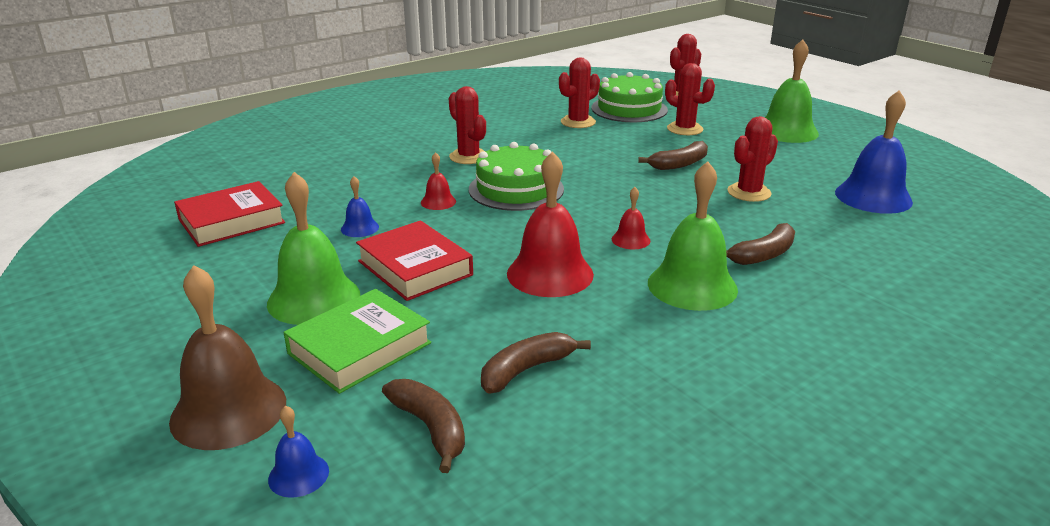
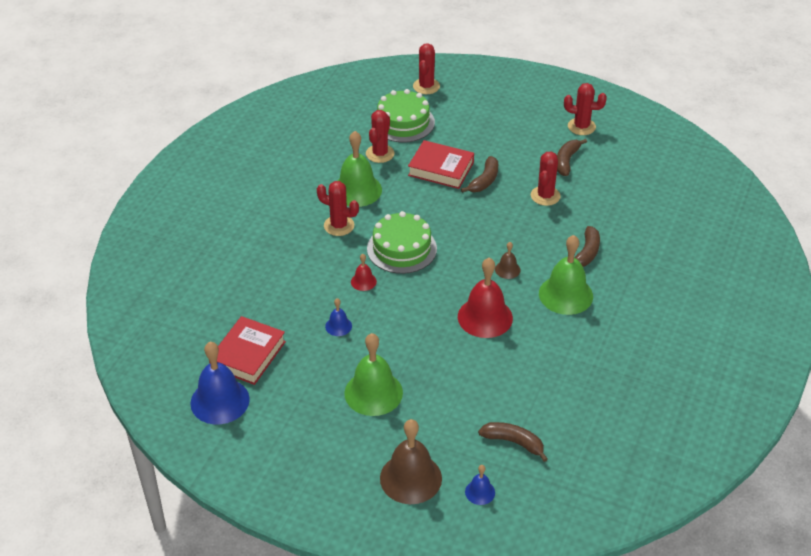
camera: 30 degrees left, 15 degrees up
green book [283,289,431,394] -> none
red book [356,220,473,301] -> red book moved to [408,140,474,189]
brown banana [481,332,591,394] -> brown banana moved to [557,139,587,176]
red bell [612,187,651,249] -> brown bell [495,242,521,279]
red cactus [665,63,715,135] -> red cactus moved to [564,83,607,135]
green bell [765,39,819,143] -> green bell moved to [338,131,382,207]
blue bell [835,91,913,214] -> blue bell moved to [190,342,250,424]

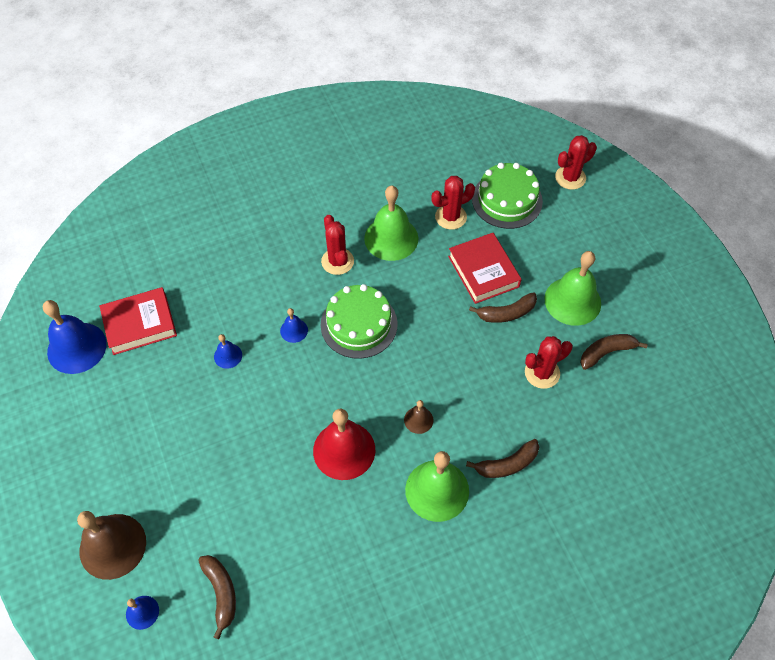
camera: 45 degrees right, 15 degrees up
green bell [344,333,403,416] -> green bell moved to [544,251,601,326]
red bell [351,254,377,291] -> blue bell [280,308,308,343]
red cactus [564,83,607,135] -> none

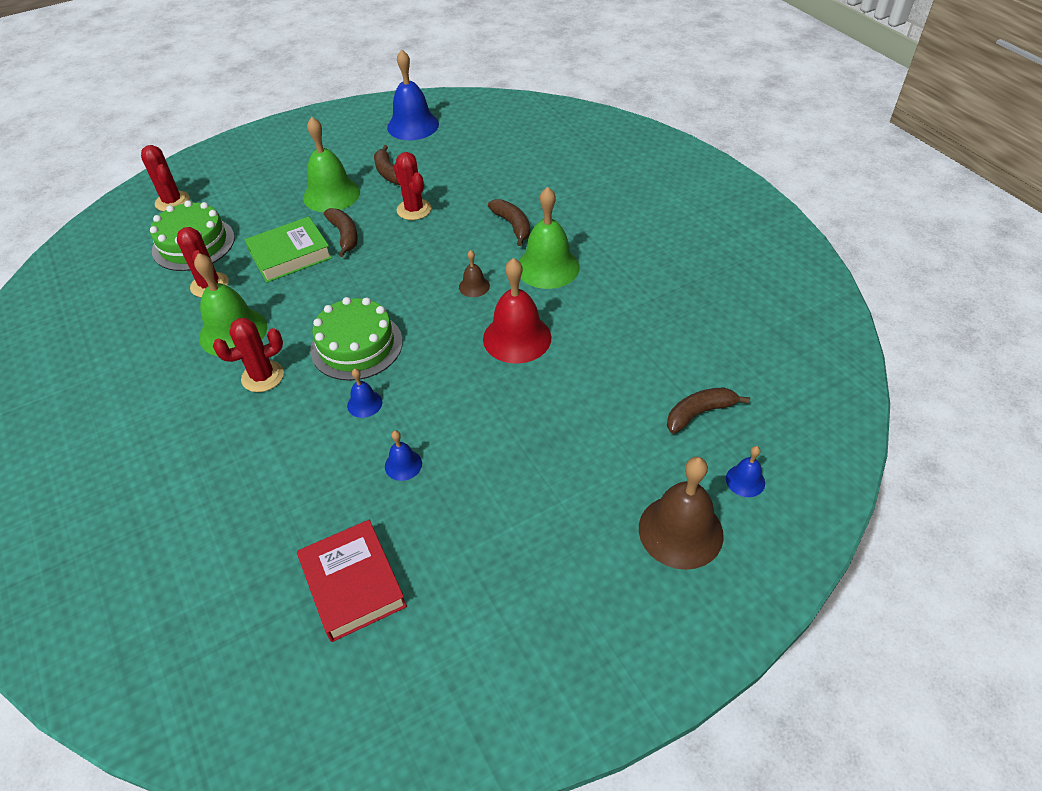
camera: 95 degrees left, 10 degrees down
blue bell [43,300,107,374] -> blue bell moved to [387,49,439,140]
red book [448,233,522,304] -> green book [245,216,332,283]

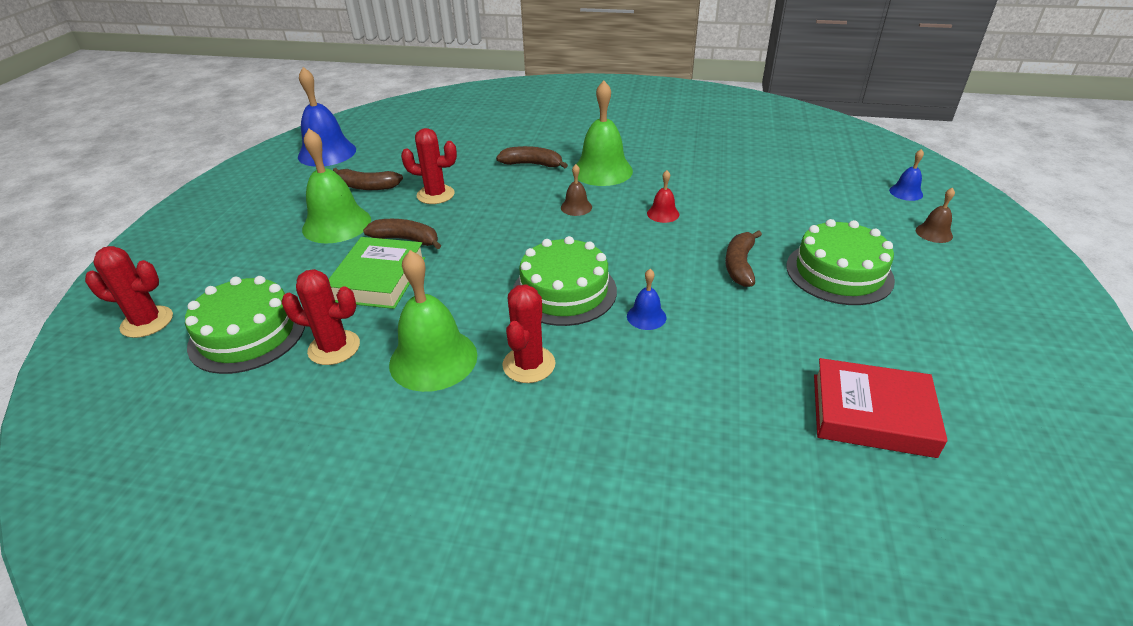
camera: 50 degrees left, 10 degrees down
blue bell [385,430,422,481] -> none
red bell [483,258,551,364] -> red bell [647,170,679,223], size x0.48
brown bell [639,457,724,570] -> brown bell [916,187,955,243], size x0.48
brown banana [667,387,750,434] -> brown banana moved to [725,230,762,287]
none -> green cake [786,219,895,305]

